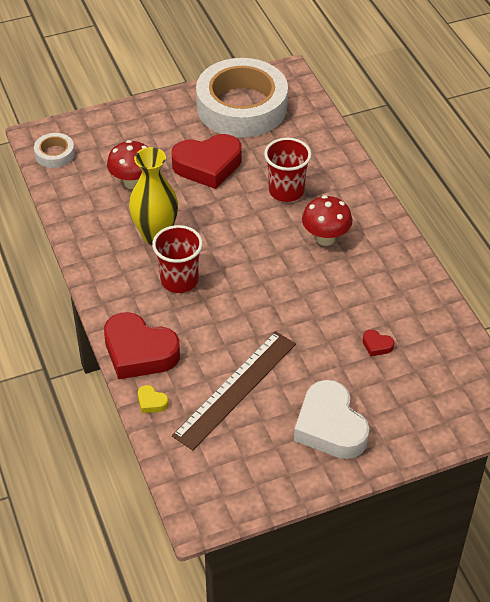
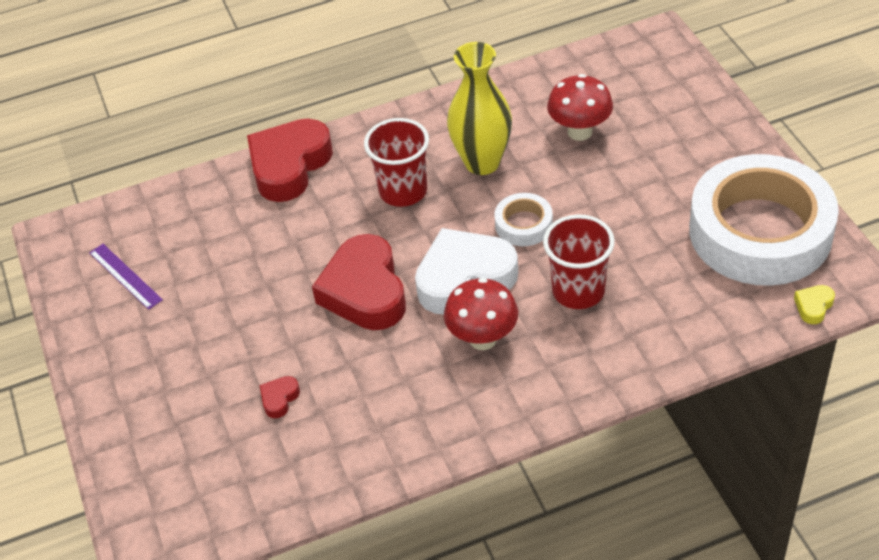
camera: 95 degrees right, 0 degrees up
white tape [34,133,75,168] -> white tape moved to [494,193,553,246]
yellow heart [138,385,169,413] -> yellow heart moved to [794,285,835,324]
red heart [171,134,242,189] -> red heart moved to [312,234,406,330]
brown ruler [172,331,296,450] -> none
white heart [294,380,369,459] -> white heart moved to [415,228,518,314]
none -> purple ruler [89,244,163,310]

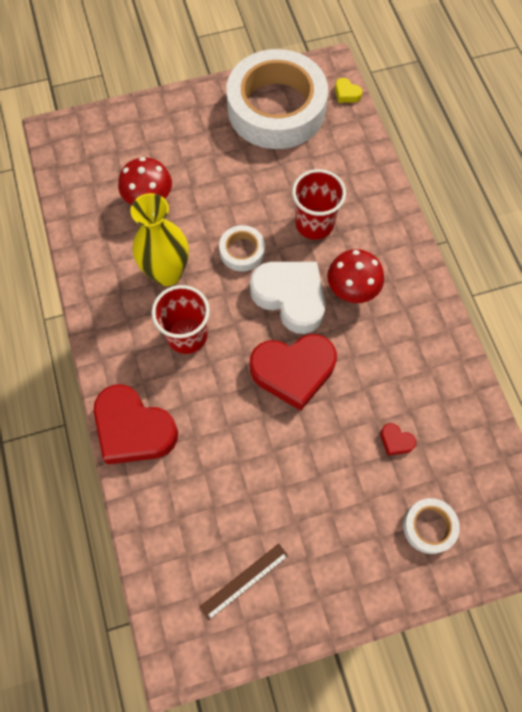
camera: 90 degrees left, 20 degrees up
purple ruler [89,244,163,310] -> brown ruler [200,543,288,620]
white heart [415,228,518,314] -> white heart turned 150 degrees clockwise [250,262,325,334]
none -> white tape [403,498,460,554]

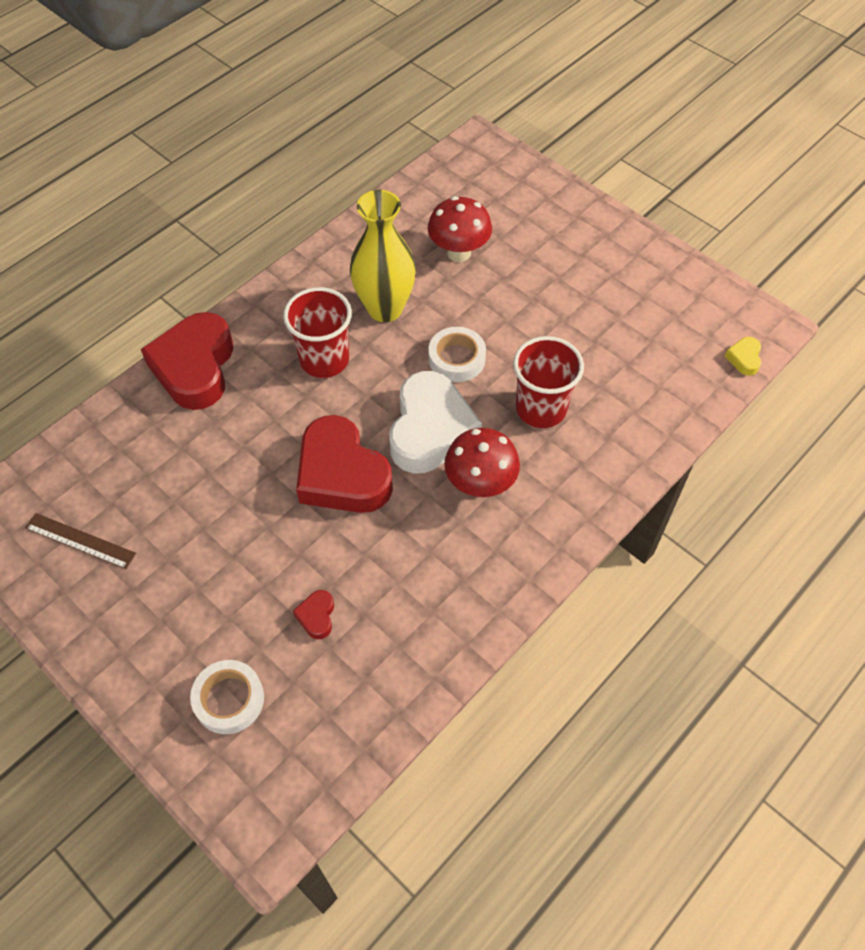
camera: 60 degrees right, 10 degrees down
white tape [226,49,328,149] -> none

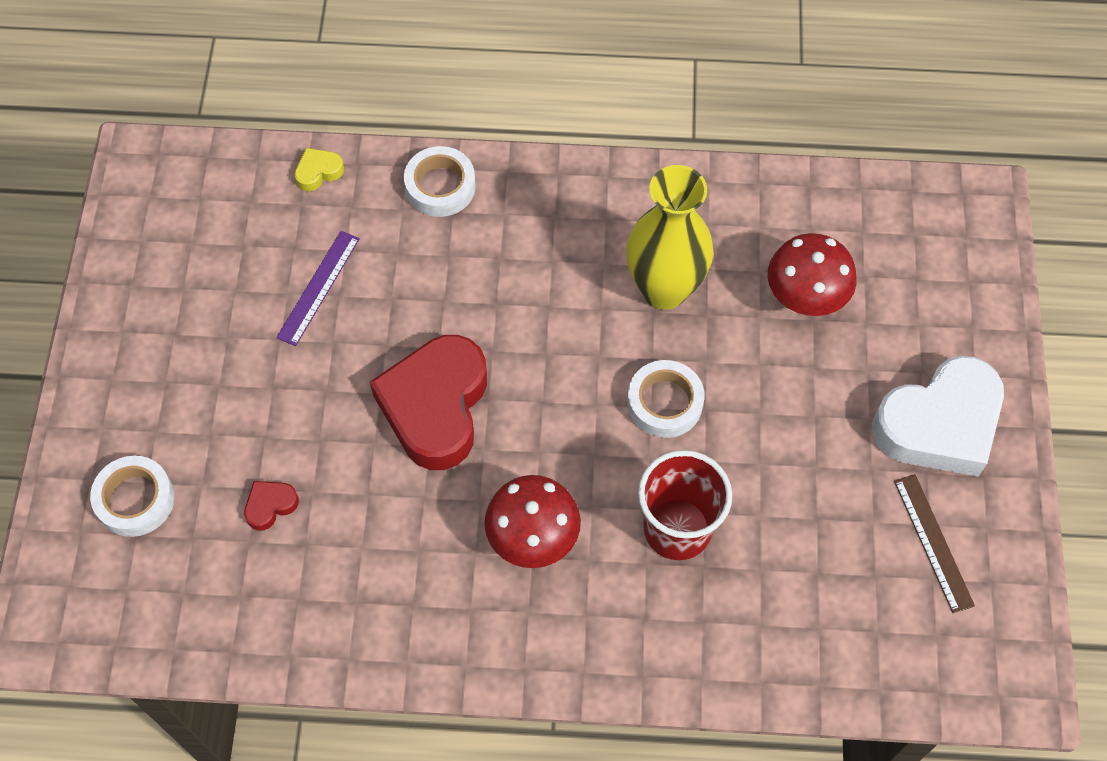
camera: 50 degrees right, 5 degrees up
brown ruler [25,513,136,569] -> brown ruler moved to [894,474,975,613]
red heart [141,312,233,410] -> white tape [404,146,476,217]
red cup [283,287,352,378] -> none
white heart [389,371,482,473] -> white heart moved to [872,356,1004,477]
yellow heart [725,337,761,376] -> yellow heart moved to [294,148,344,191]
none -> purple ruler [276,231,360,346]

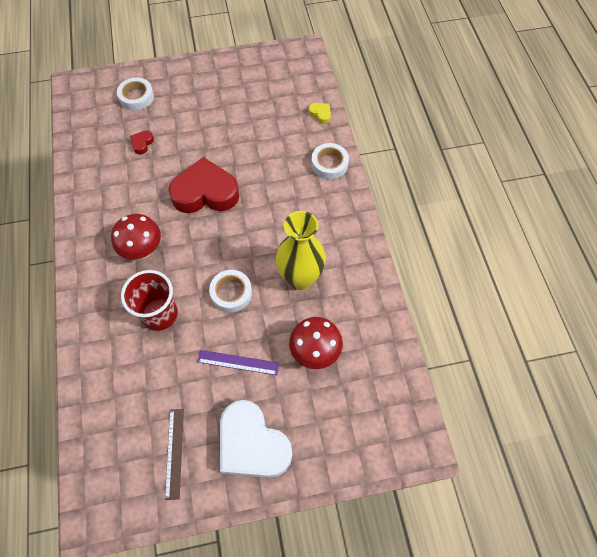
camera: 75 degrees right, 0 degrees up
red heart [244,481,299,531] -> red heart turned 105 degrees counterclockwise [130,130,154,155]
purple ruler [276,231,360,346] -> purple ruler moved to [198,350,279,375]
brown ruler [894,474,975,613] -> brown ruler turned 60 degrees counterclockwise [165,409,184,500]

